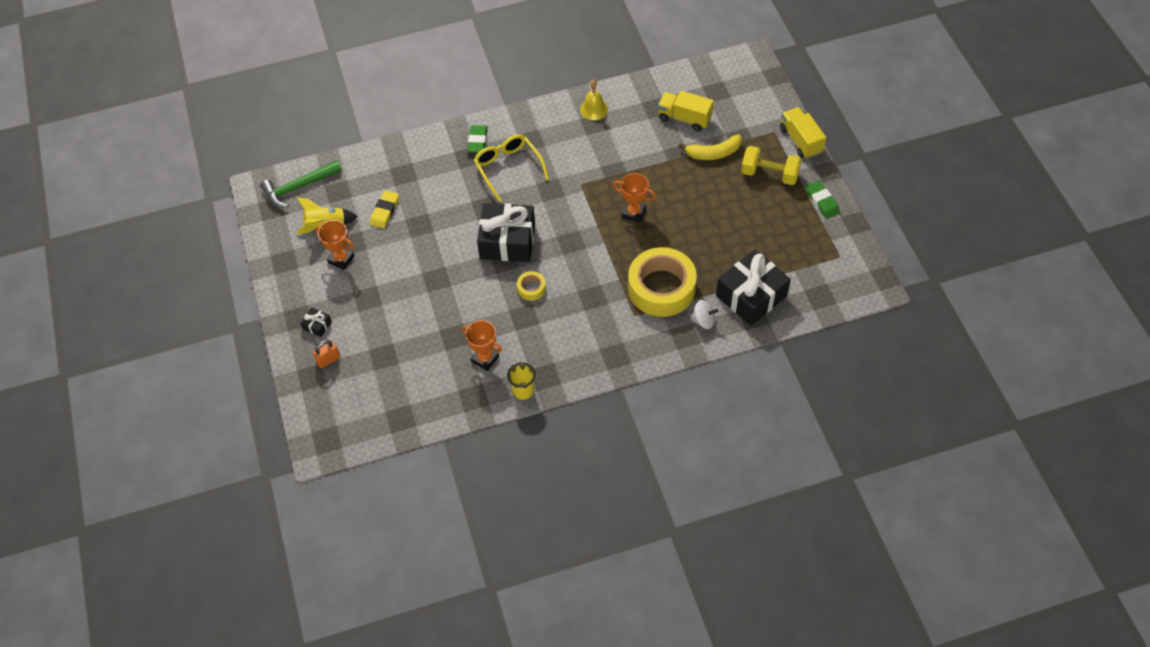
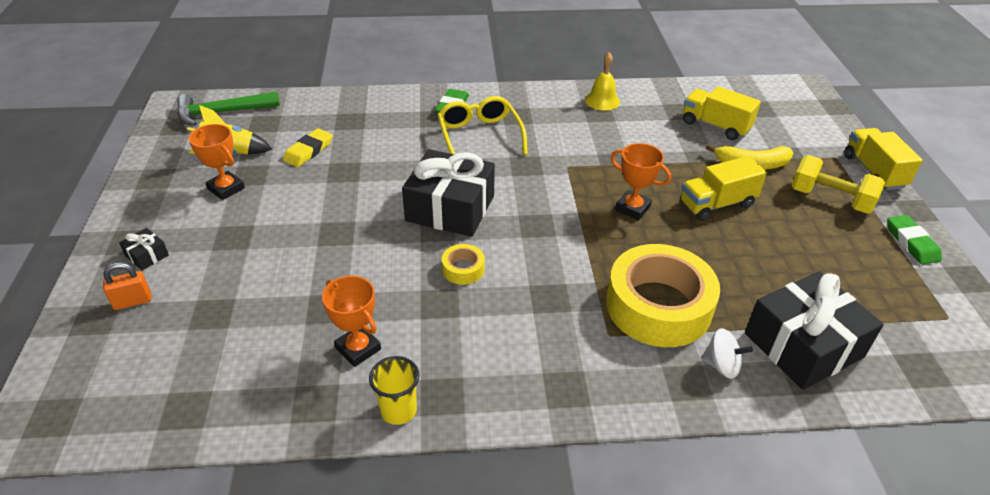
camera: 10 degrees right, 15 degrees down
none -> yellow truck [680,156,767,221]

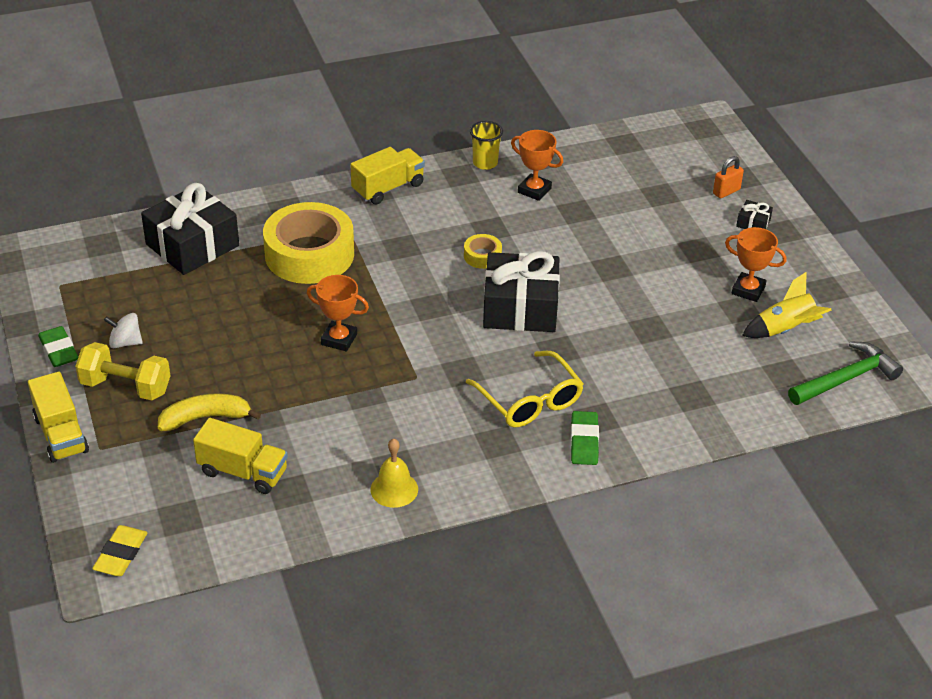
camera: 165 degrees right, 0 degrees up
yellow eraser [283,128,333,167] -> yellow eraser moved to [92,525,148,576]
yellow truck [680,156,767,221] -> yellow truck moved to [351,147,425,205]
white spinning top [701,329,753,379] -> white spinning top moved to [104,313,143,348]

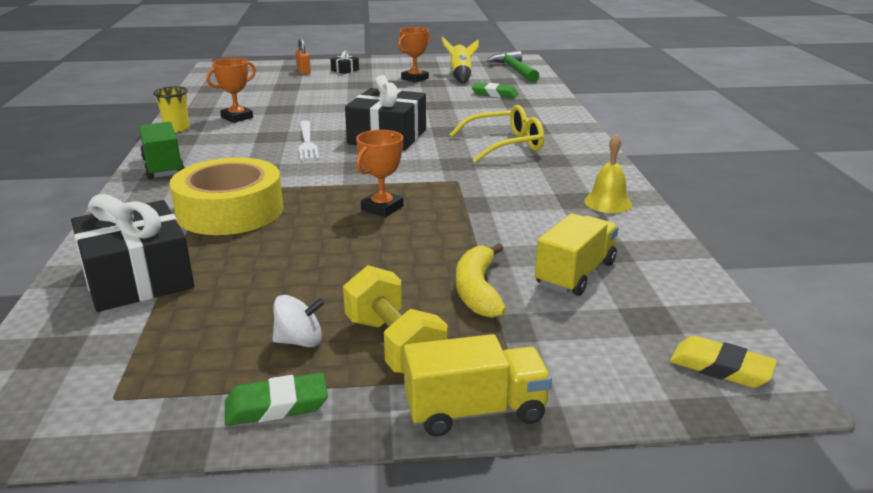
camera: 75 degrees left, 15 degrees down
yellow dumbbell [75,342,170,400] -> yellow dumbbell turned 60 degrees counterclockwise [343,265,448,374]
white spinning top [104,313,143,348] -> white spinning top turned 120 degrees counterclockwise [273,295,324,347]
yellow truck [351,147,425,205] -> green truck [139,122,185,179]
yellow tape [464,234,502,269] -> white fork [299,121,319,160]
green eraser [571,411,599,465] -> green eraser moved to [472,83,518,98]

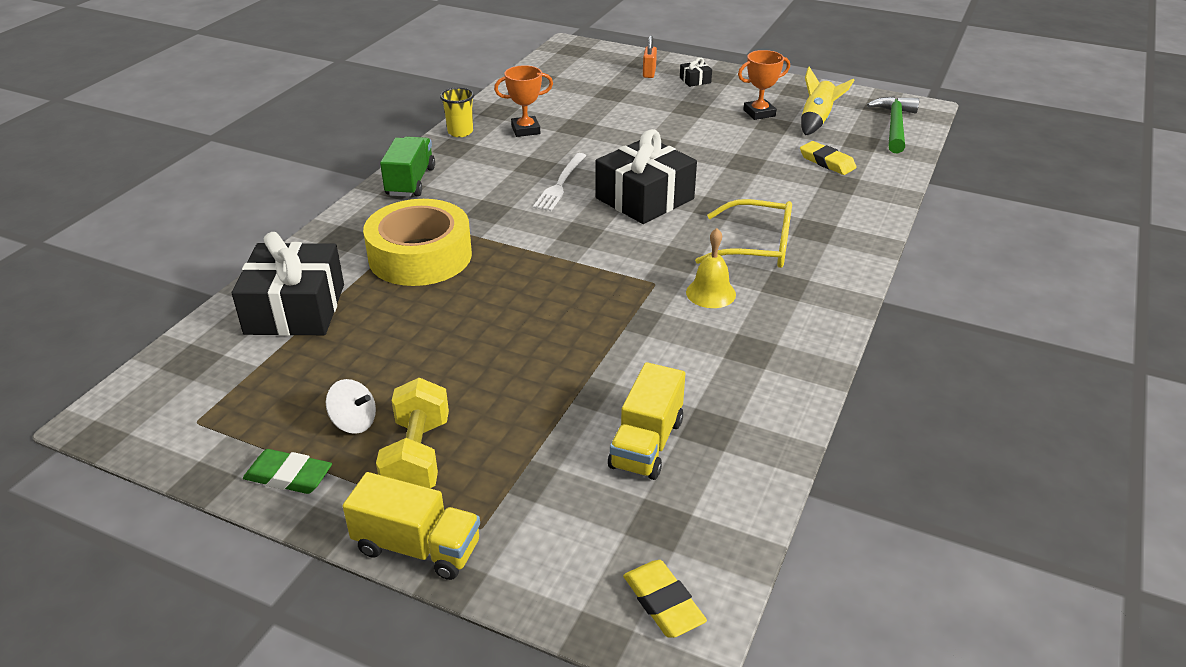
camera: 30 degrees right, 10 degrees up
orange trophy [356,130,404,217] -> none
yellow banana [456,243,506,318] -> none
green eraser [472,83,518,98] -> yellow eraser [800,141,857,175]
yellow truck [535,213,619,296] -> yellow truck turned 135 degrees clockwise [608,362,685,480]
yellow bell [584,134,632,213] -> yellow bell moved to [686,228,736,308]

